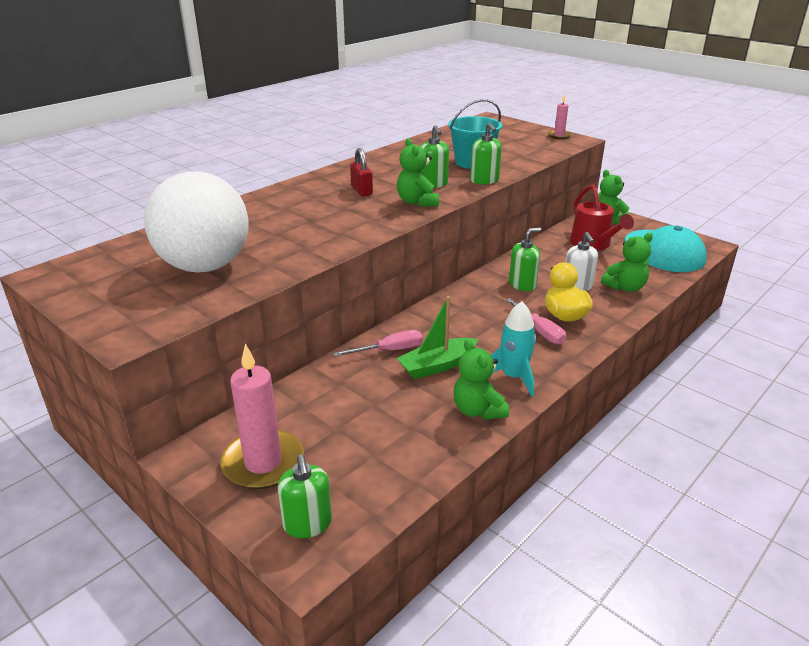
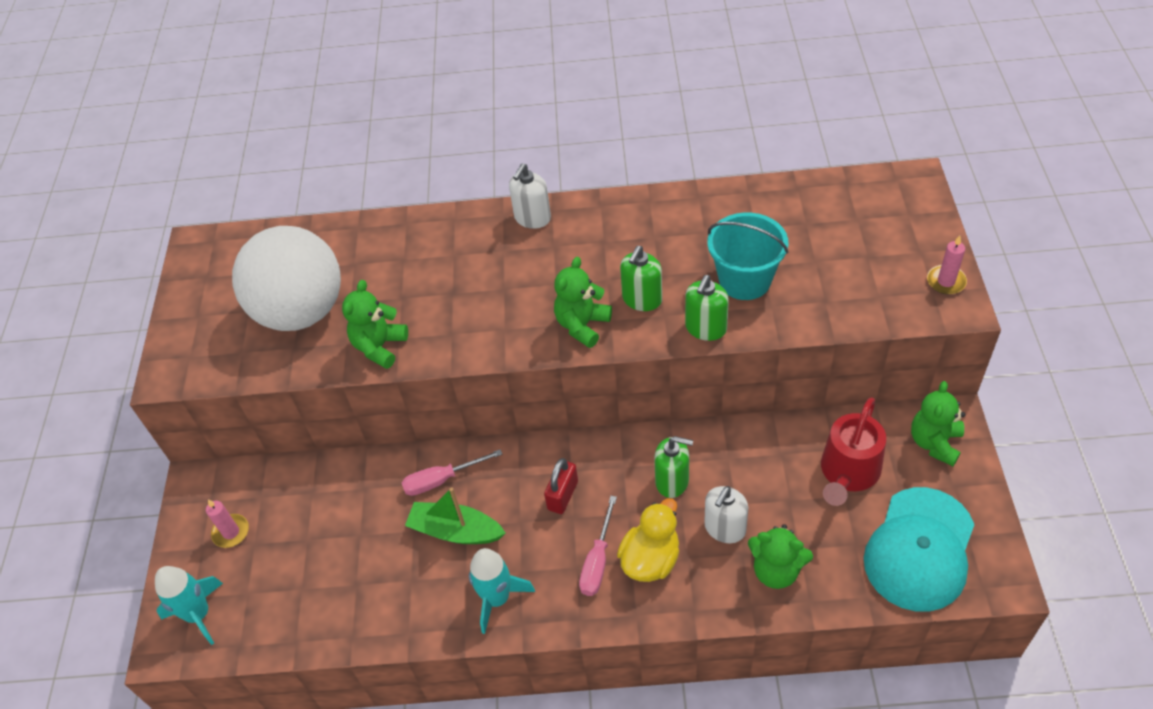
camera: 50 degrees right, 20 degrees up
pink candle [220,344,304,489] -> pink candle [206,499,249,548], size x0.50
green soap dispenser [278,454,332,538] -> turquoise rocket [155,566,223,645]
pink screwdriver [333,330,423,357] -> pink screwdriver turned 135 degrees clockwise [402,449,502,496]
red padlock [350,148,373,196] -> red padlock moved to [544,458,578,514]
green teddy bear [454,339,509,420] -> green teddy bear moved to [342,280,408,369]
none -> white soap dispenser [509,164,551,229]

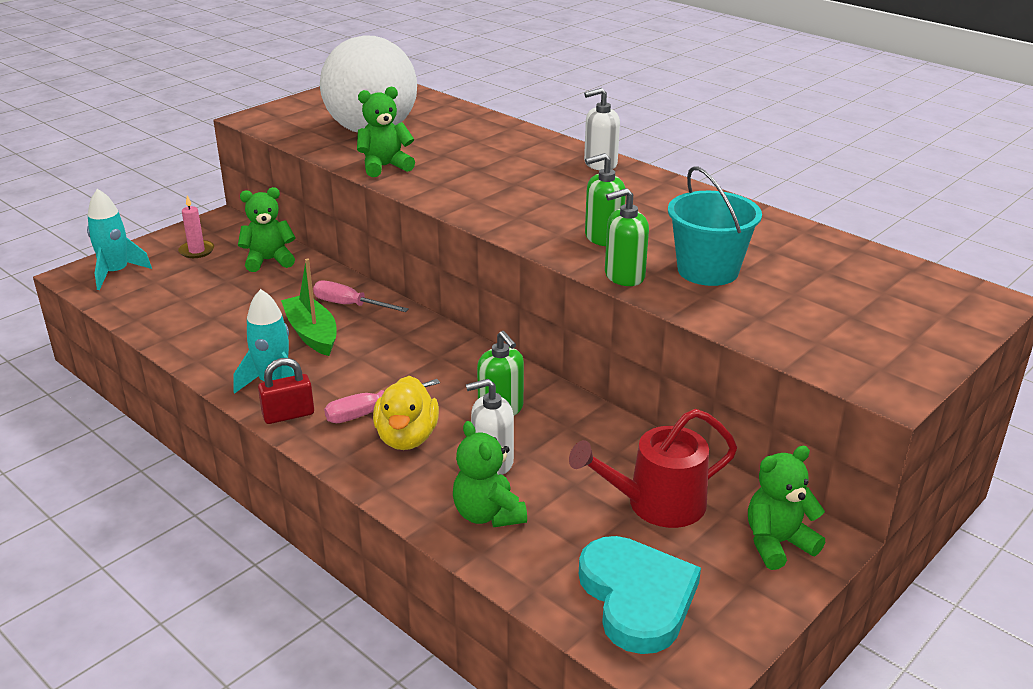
camera: 40 degrees right, 20 degrees down
red padlock [544,458,578,514] -> red padlock moved to [258,358,314,424]
green teddy bear [554,257,612,348] -> green teddy bear moved to [238,187,295,272]
yellow duck [617,498,679,582] -> yellow duck turned 105 degrees clockwise [373,376,439,450]
turquoise cap [864,487,975,612] -> turquoise heart [579,536,701,654]
pink candle [927,235,967,294] -> none

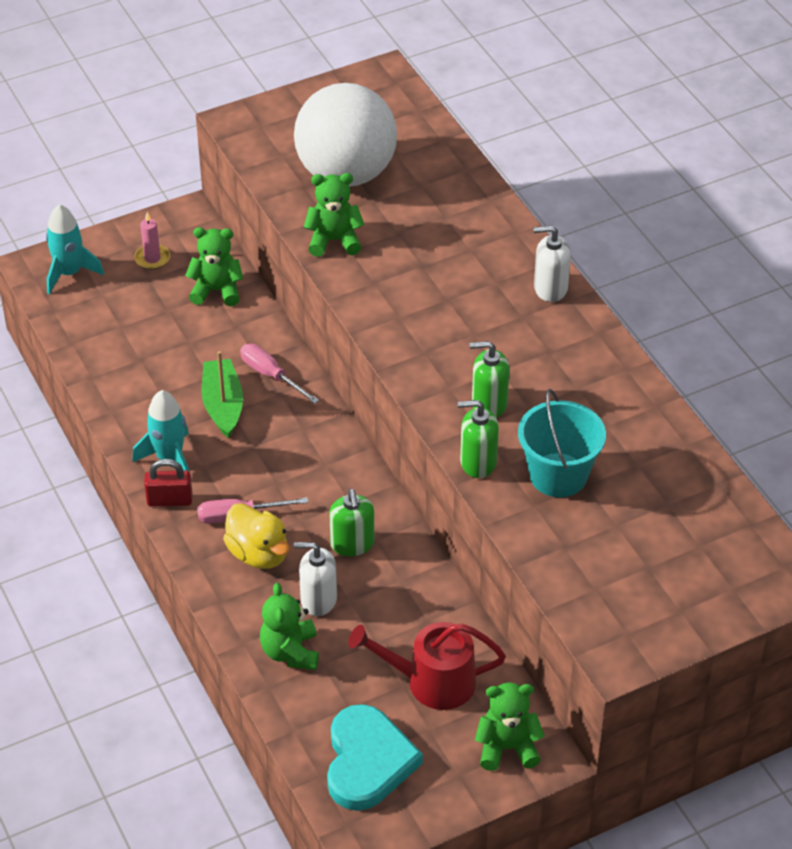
camera: 20 degrees right, 15 degrees up
yellow duck [373,376,439,450] -> yellow duck turned 60 degrees counterclockwise [223,503,289,569]

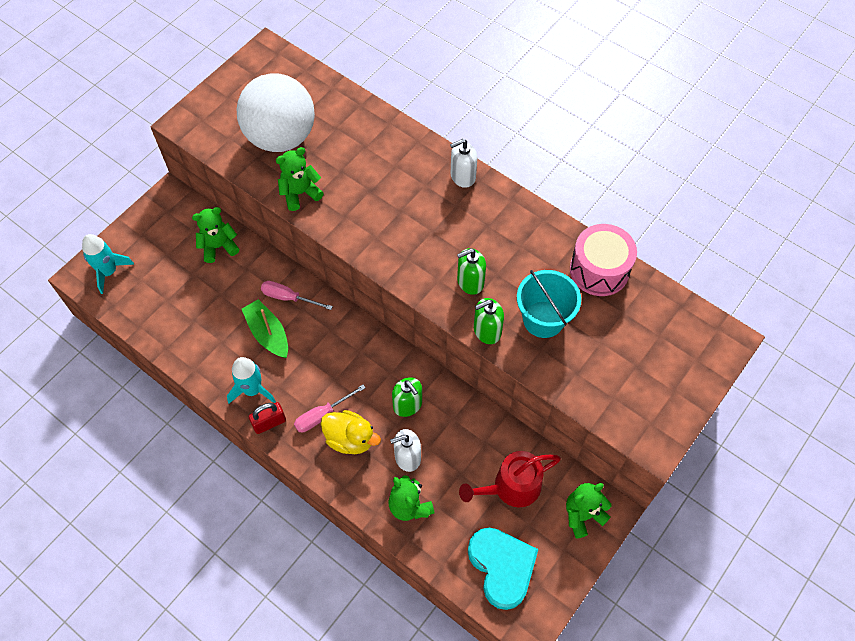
camera: 25 degrees left, 15 degrees up
pink candle [134,212,170,270] -> none
none -> pink drum [570,224,637,296]

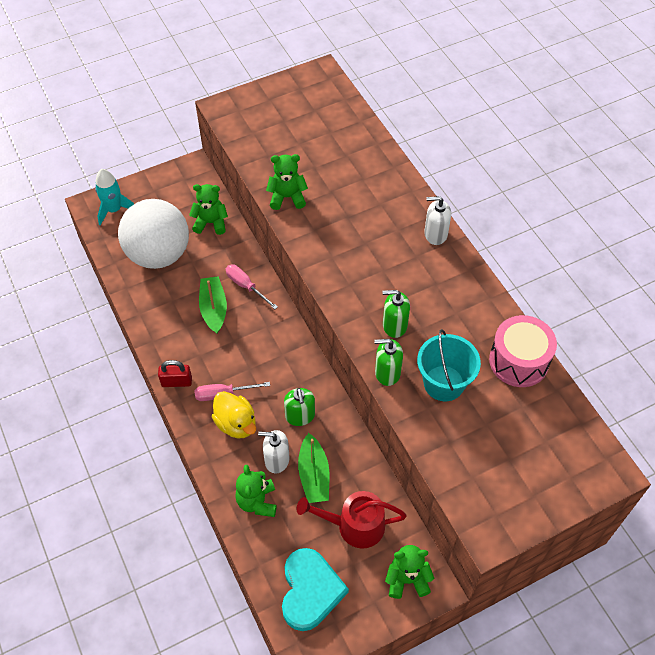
camera: 25 degrees right, 5 degrees down
turquoise rocket [227,357,276,404] -> none
white ball [236,74,315,152] -> white ball moved to [118,199,189,269]
none -> green boat [298,433,329,503]

